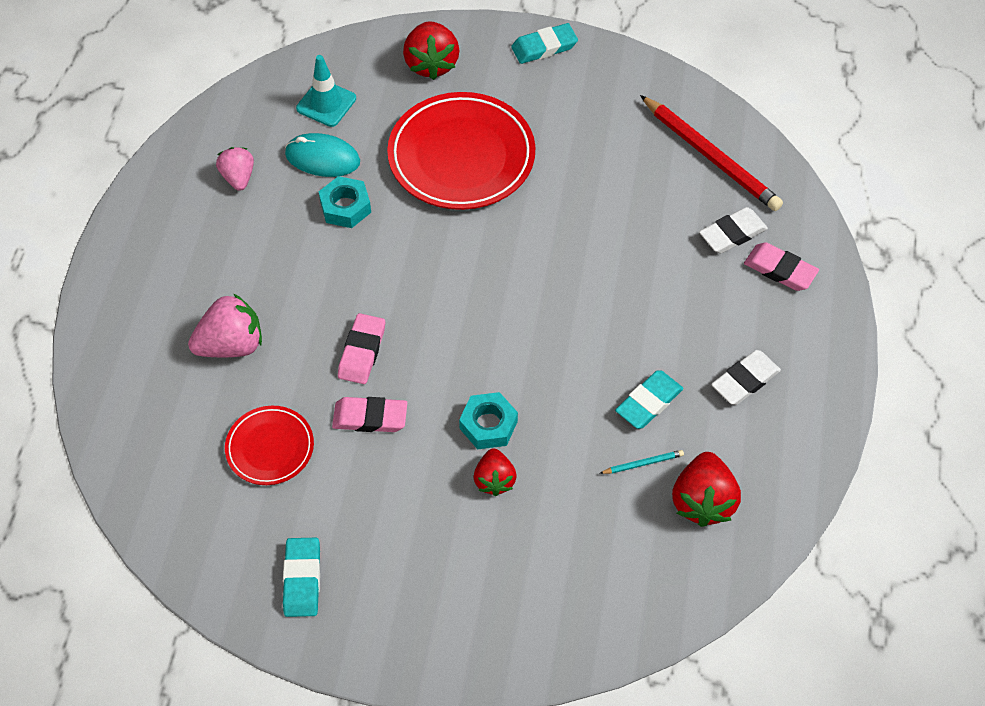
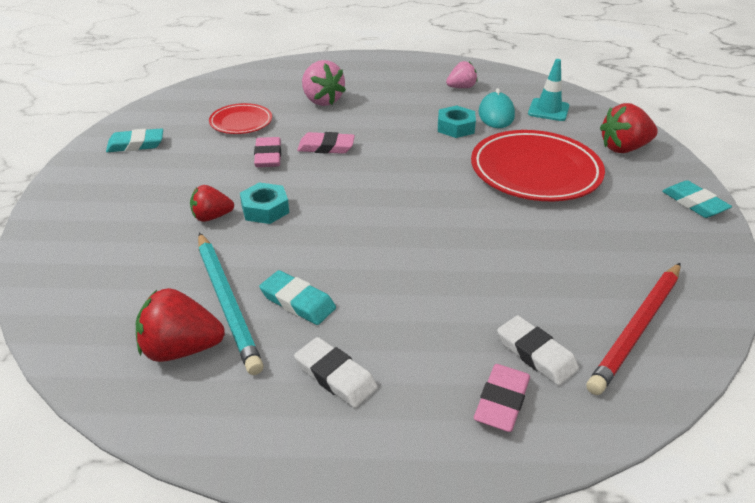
camera: 80 degrees right, 20 degrees down
turquoise pencil [599,450,684,474] -> turquoise pencil [198,233,264,375], size x2.46

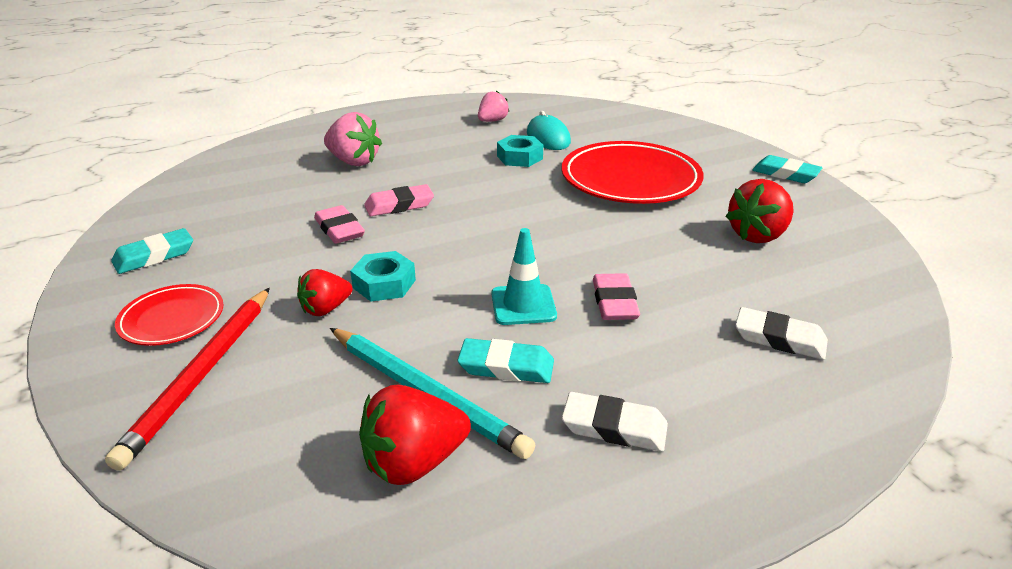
camera: 25 degrees left, 5 degrees down
red plate [209,103,272,134] -> red plate moved to [115,284,224,346]
pink eraser [474,364,530,432] -> pink eraser moved to [593,273,640,320]
turquoise traffic cone [528,59,569,121] -> turquoise traffic cone moved to [492,228,557,325]
red pencil [587,263,680,395] -> red pencil moved to [105,288,270,471]
red strawberry [600,103,658,153] -> red strawberry moved to [726,179,794,243]

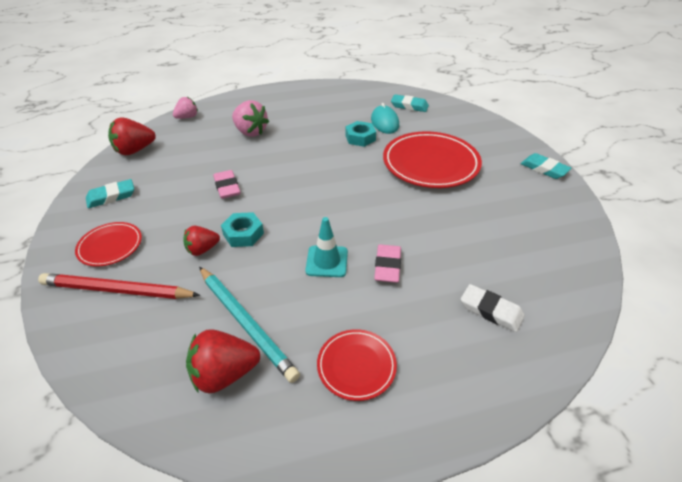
camera: 10 degrees right, 10 degrees up
red pencil [105,288,270,471] -> red pencil turned 75 degrees clockwise [38,273,200,299]
pink eraser [364,184,434,216] -> none
turquoise eraser [457,338,554,383] -> turquoise eraser moved to [391,95,429,112]
pink strawberry [478,91,510,122] -> pink strawberry moved to [173,97,198,119]
white eraser [562,392,668,451] -> red plate [317,329,397,401]
red strawberry [726,179,794,243] -> red strawberry moved to [108,117,156,155]

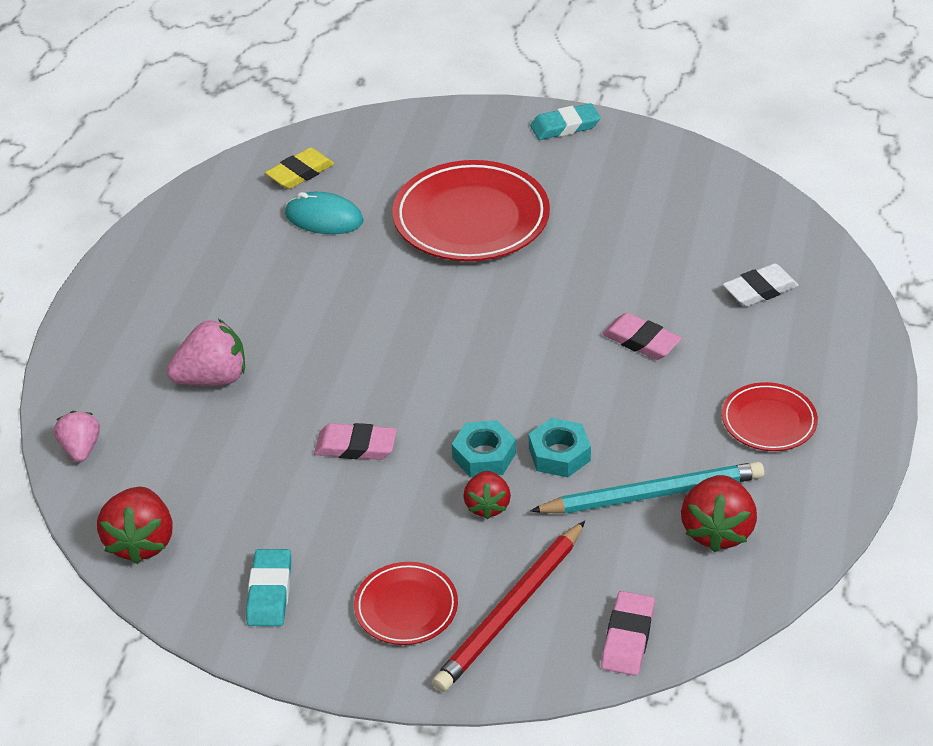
camera: 60 degrees left, 0 degrees up
turquoise traffic cone [305,217,348,277] -> none
turquoise nut [346,121,376,147] -> turquoise nut moved to [529,418,591,477]
turquoise eraser [391,95,429,112] -> yellow eraser [265,148,335,189]
none -> pink eraser [601,591,655,676]

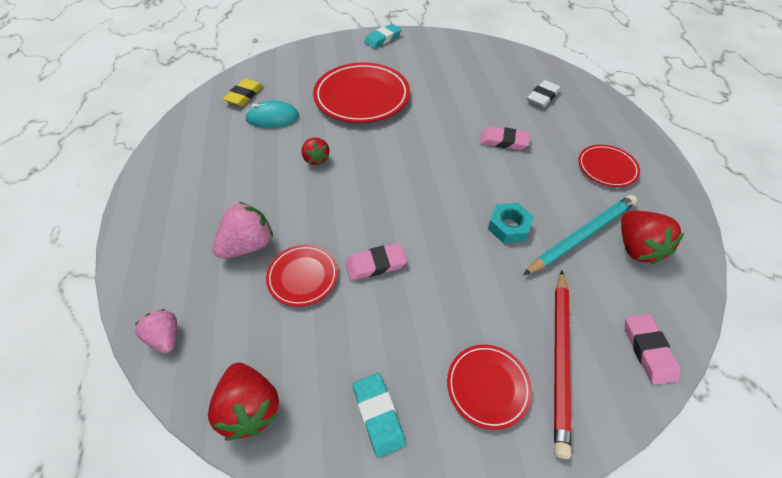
camera: 25 degrees left, 10 degrees up
turquoise nut [452,420,516,478] -> none
red strawberry [463,471,511,519] -> red strawberry moved to [302,137,329,165]
none -> red plate [266,245,338,307]

